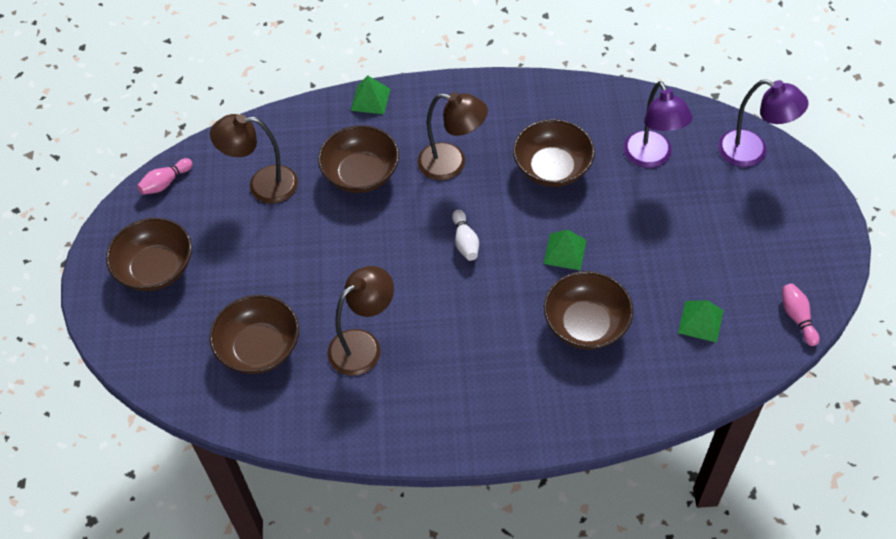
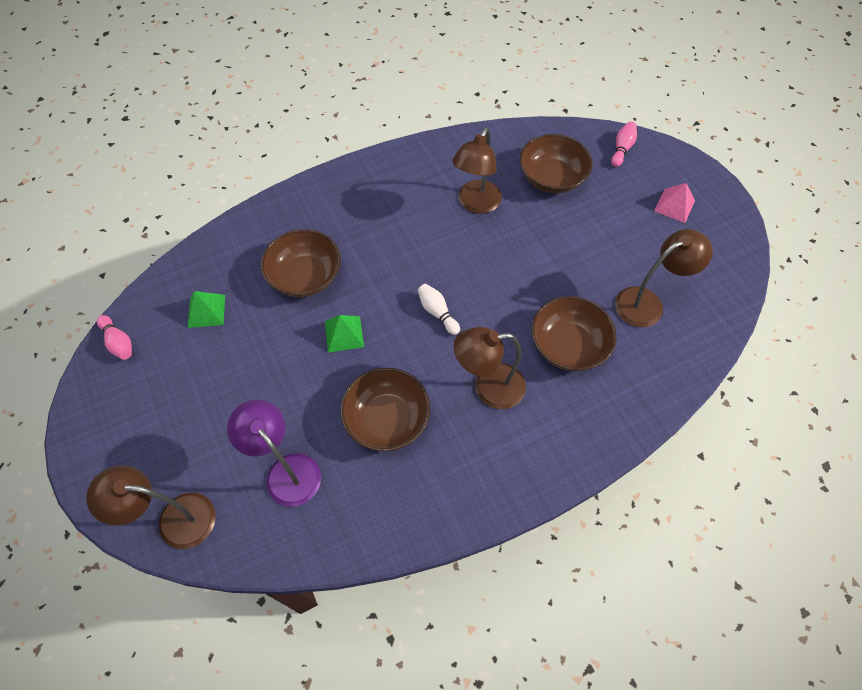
camera: 155 degrees right, 5 degrees up
brown bowl [106,218,192,291] -> pink pyramid [654,183,695,223]
pink bowling pin [137,158,193,195] -> pink bowling pin moved to [611,122,637,167]
green pyramid [351,75,390,114] -> none
purple lamp [718,79,809,167] -> brown lamp [86,465,216,549]

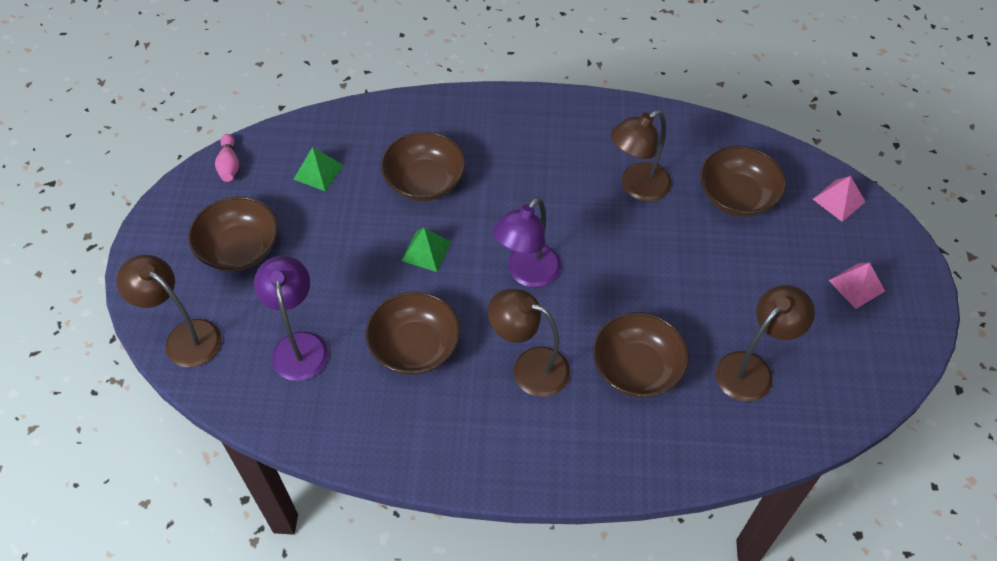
camera: 30 degrees right, 5 degrees down
white bowling pin [418,284,460,335] -> purple lamp [493,197,561,287]
pink bowling pin [611,122,637,167] -> pink pyramid [813,176,865,222]
brown lamp [615,229,713,327] -> brown lamp turned 45 degrees counterclockwise [715,285,815,402]
none -> brown bowl [188,196,278,271]

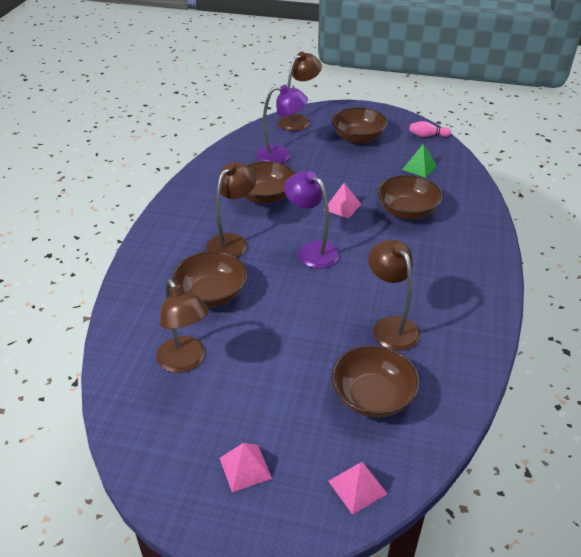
camera: 100 degrees right, 15 degrees down
green pyramid [401,228,451,272] -> pink pyramid [324,183,361,219]

